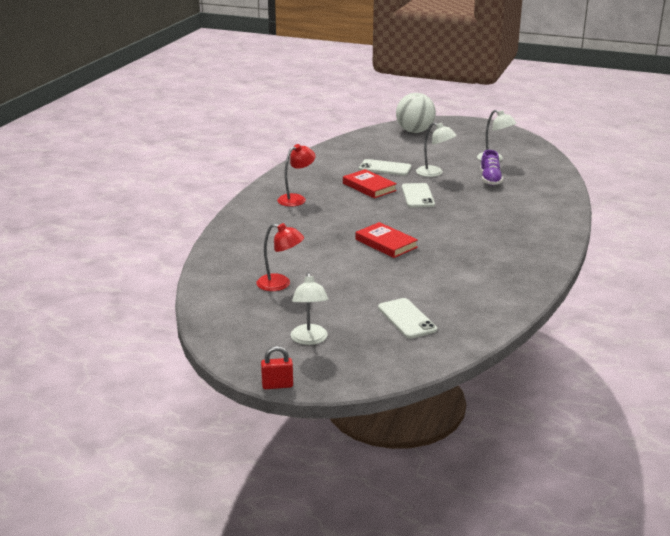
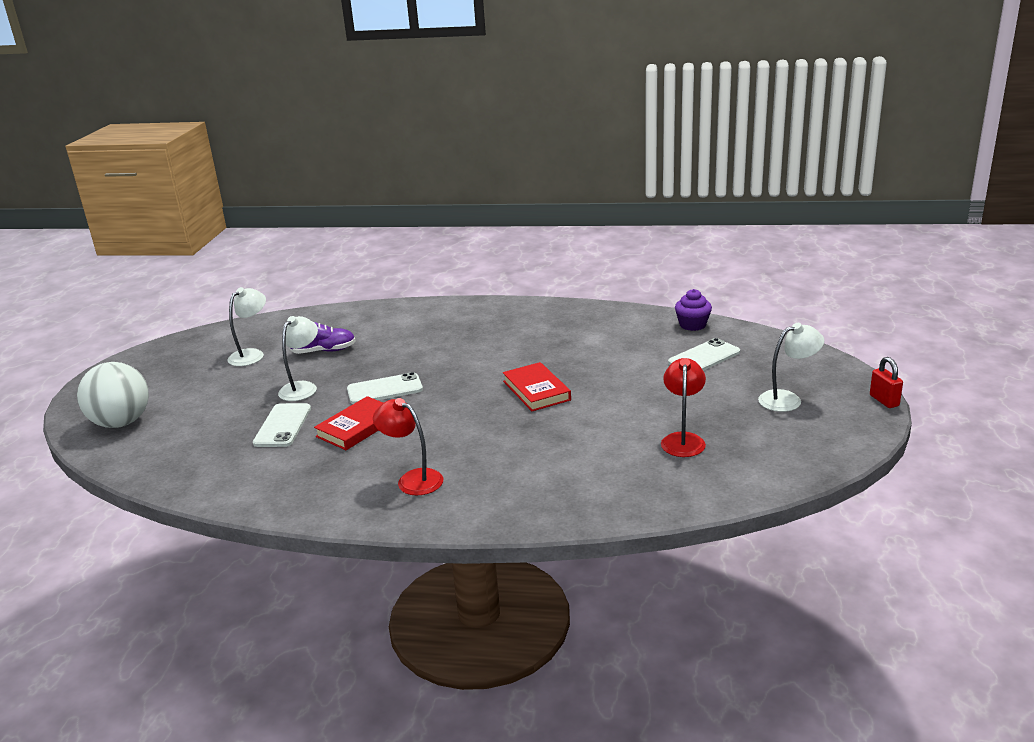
camera: 100 degrees left, 0 degrees up
red book [355,222,418,258] -> red book turned 60 degrees counterclockwise [503,362,571,411]
none -> purple cupcake [675,289,712,331]

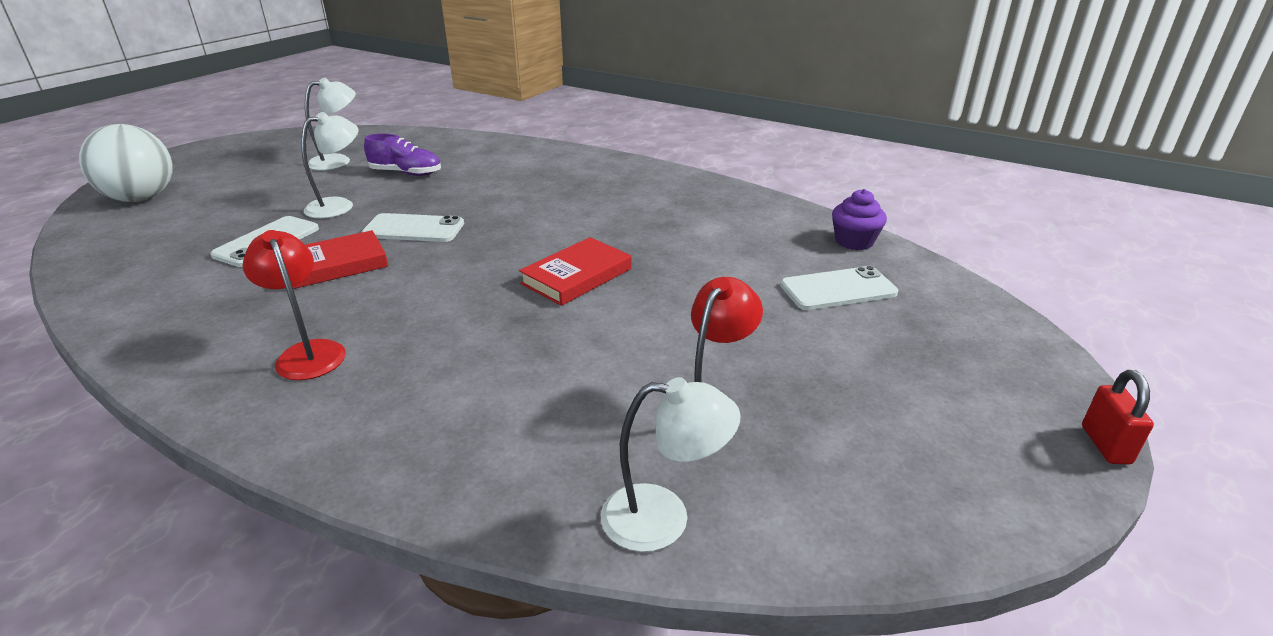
camera: 20 degrees right, 5 degrees up
red book [503,362,571,411] -> red book turned 45 degrees clockwise [519,237,632,306]
white lamp [758,323,824,412] -> white lamp moved to [601,377,741,552]

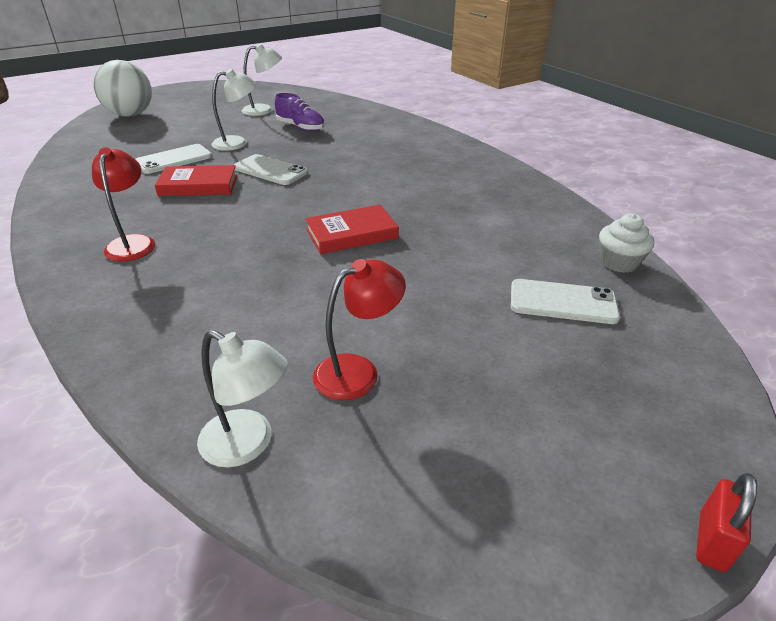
camera: 25 degrees right, 5 degrees up
purple cupcake [832,189,887,250] -> white cupcake [599,214,654,273]

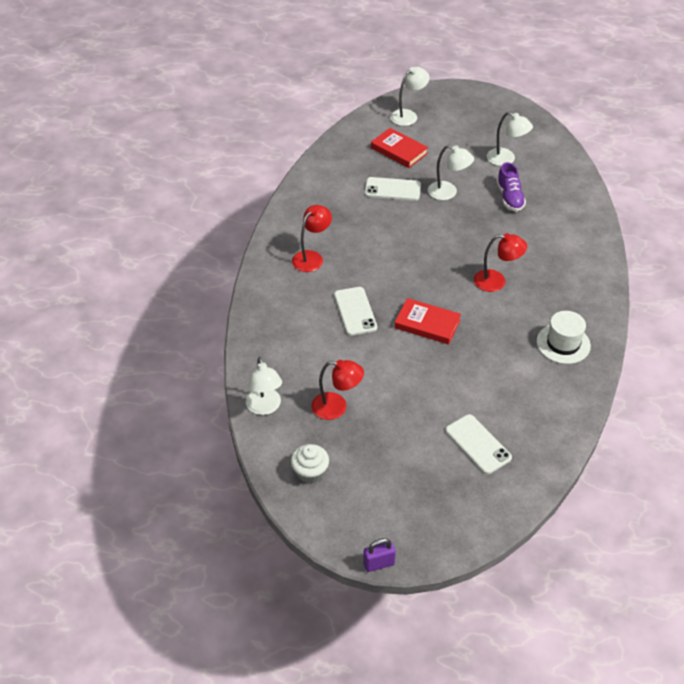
camera: 45 degrees right, 10 degrees up
white ball [93,60,152,117] -> white lamp [390,67,430,126]
red book [155,165,237,196] -> red book moved to [371,128,428,168]
white phone [234,154,308,185] -> white phone moved to [334,287,377,336]
white cupcake [599,214,654,273] -> white cupcake moved to [291,444,329,484]
red padlock [696,473,757,572] -> purple padlock [363,538,396,572]
none -> red lamp [474,233,527,292]
none -> white hat [537,311,591,364]

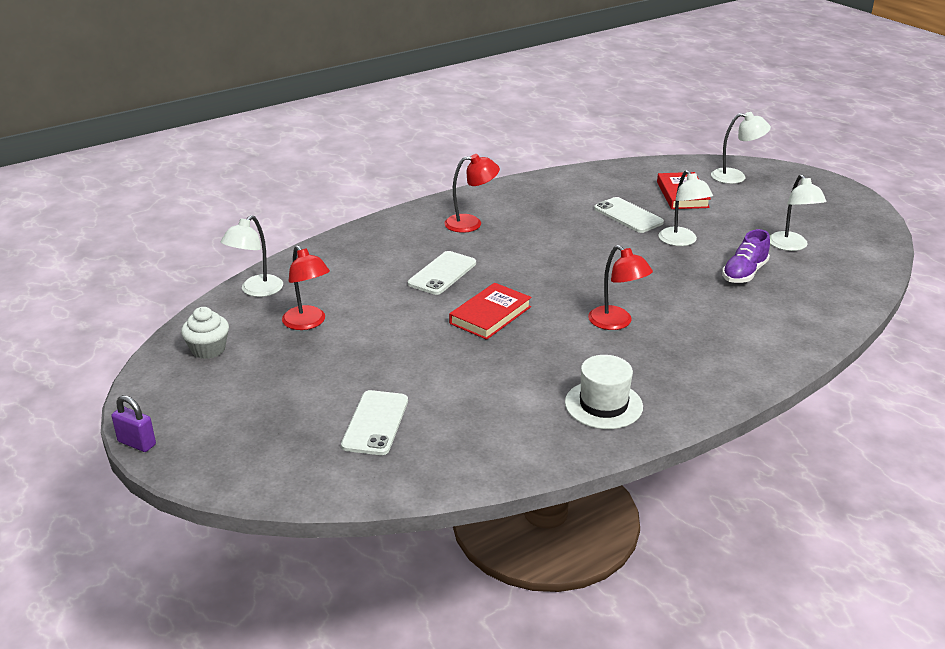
camera: 45 degrees right, 15 degrees down
red book [394,298,461,345] -> red book turned 60 degrees clockwise [449,283,531,340]

